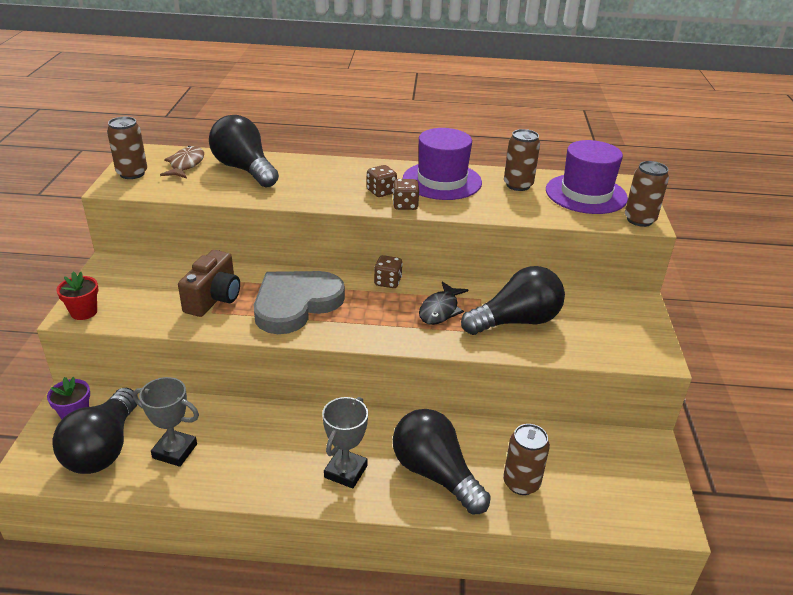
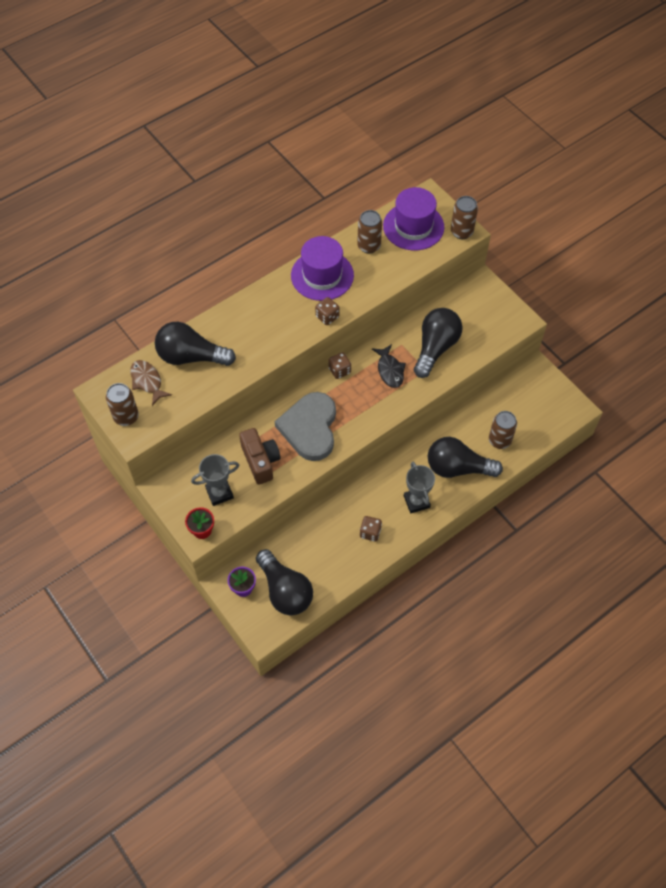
camera: 40 degrees left, 25 degrees up
grey trophy [133,377,199,467] -> grey trophy moved to [191,454,239,506]
brown dice [367,165,397,197] -> brown dice moved to [360,516,382,542]

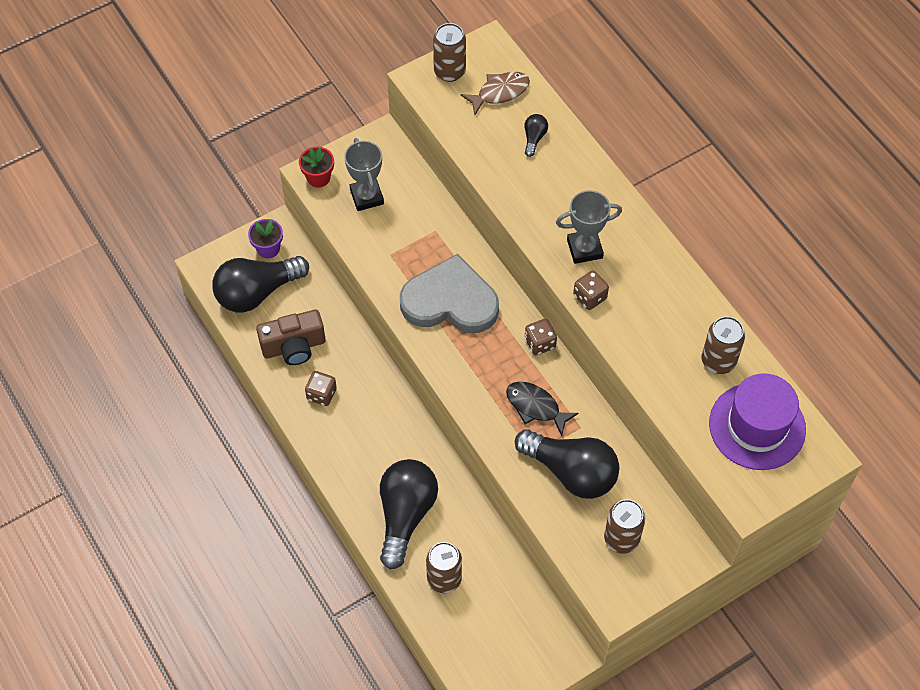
camera: 95 degrees right, 0 degrees up
black light bulb [155,322,236,366] -> black light bulb [524,114,548,157], size x0.43
brown camera [239,428,281,485] -> brown camera moved to [256,310,325,365]
purple hat [291,236,354,301] -> none
black fish [372,344,406,388] -> black fish turned 45 degrees clockwise [506,382,579,436]
grey trophy [404,462,435,513] -> grey trophy moved to [556,190,622,264]
brown can [451,196,478,239] -> brown can moved to [604,499,645,554]

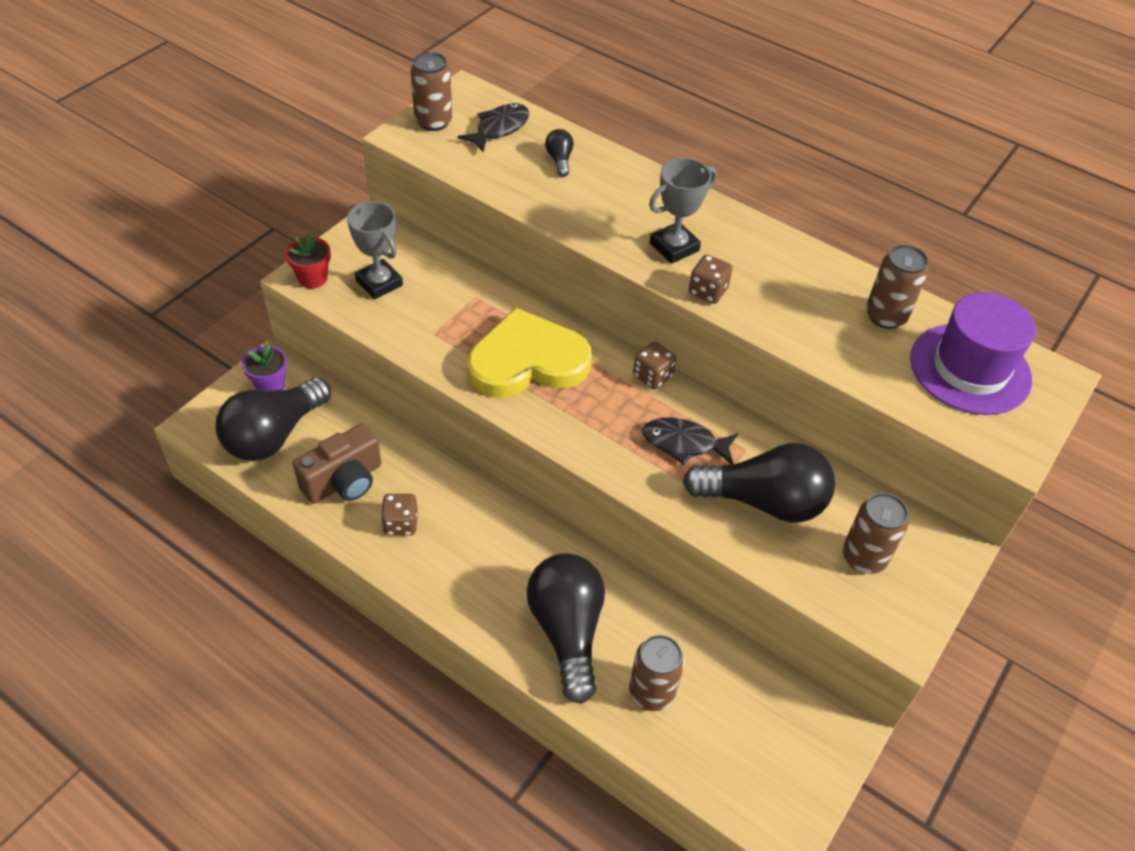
camera: 25 degrees left, 10 degrees down
grey heart [400,254,499,333] -> yellow heart [467,308,592,398]
brown fish [460,72,530,115] -> black fish [457,103,530,152]

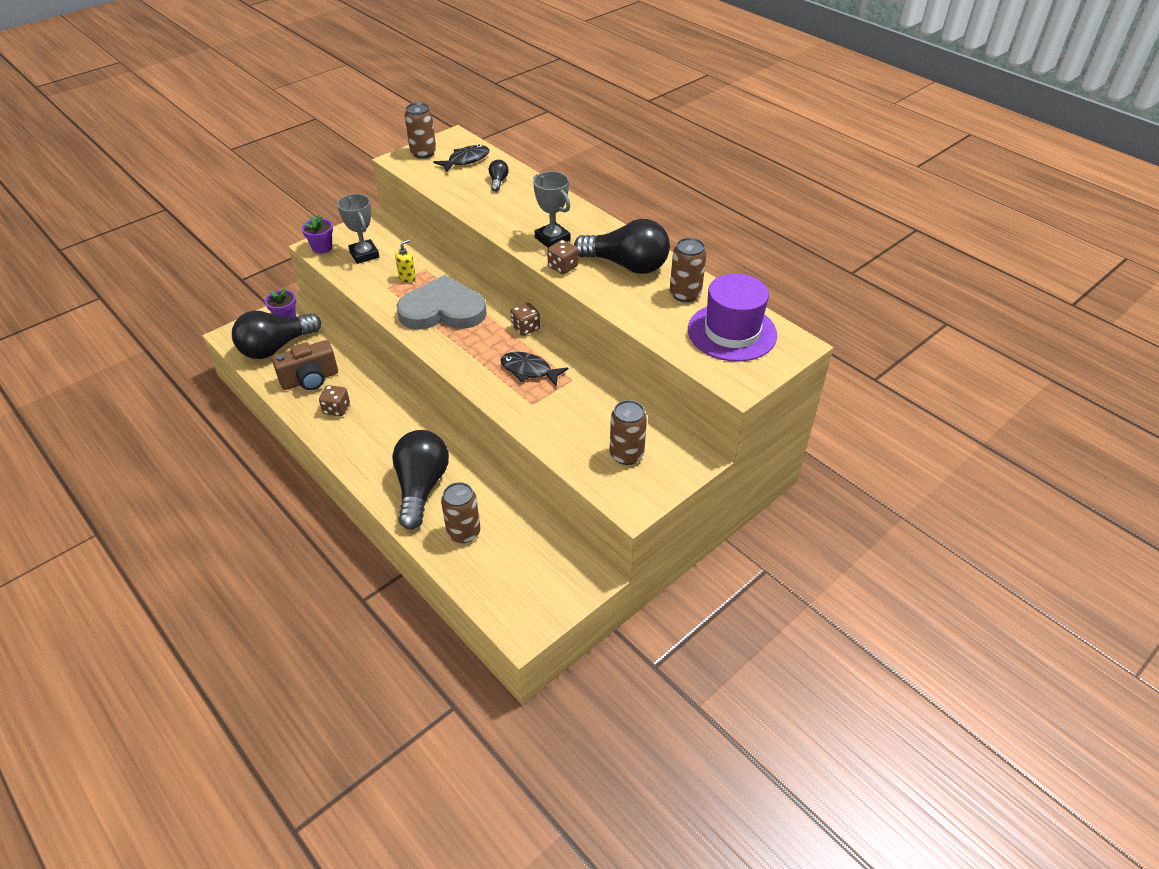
camera: 15 degrees right, 5 degrees down
red flower pot [285,233,331,289] -> purple flower pot [302,214,333,254]
yellow heart [467,308,592,398] -> grey heart [397,275,487,330]
grey trophy [649,158,717,264] -> grey trophy turned 75 degrees clockwise [533,171,571,248]
black light bulb [683,443,835,523] -> black light bulb moved to [574,219,670,274]
none -> yellow soap dispenser [395,239,416,283]

